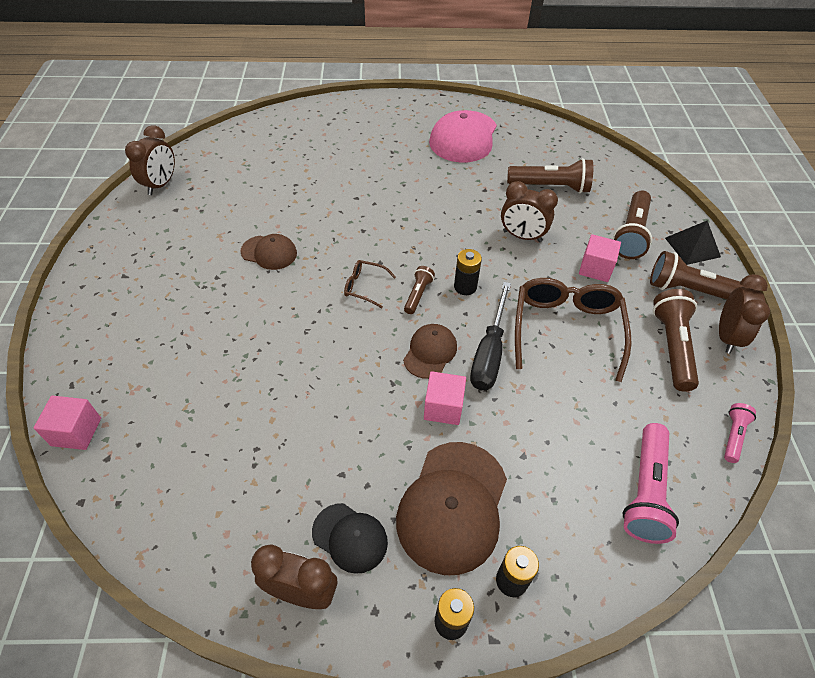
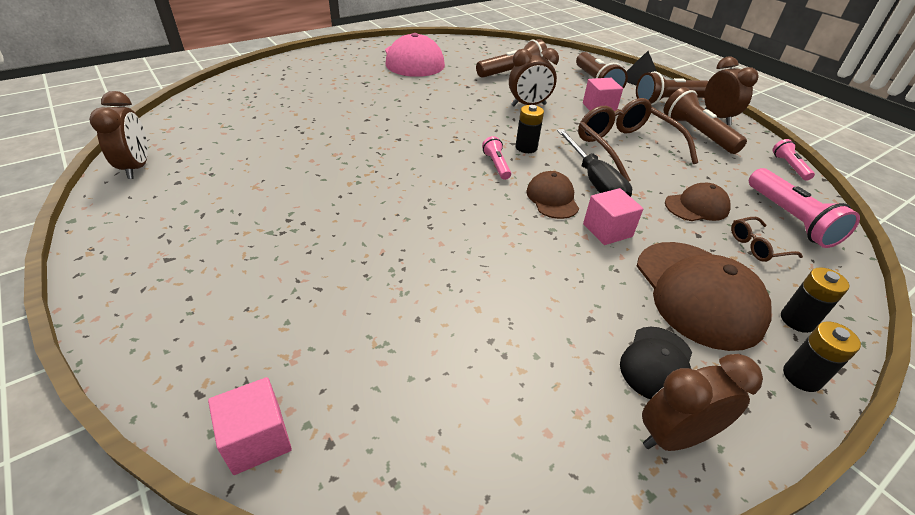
camera: 35 degrees left, 10 degrees down
brown cap [241,234,297,270] -> brown cap moved to [665,183,731,221]
black cap [312,503,388,574] -> black cap turned 120 degrees clockwise [620,327,692,399]
brown glasses [344,260,396,308] -> brown glasses moved to [731,217,803,262]
brown flashlight [404,266,435,314] -> pink flashlight [482,136,511,180]

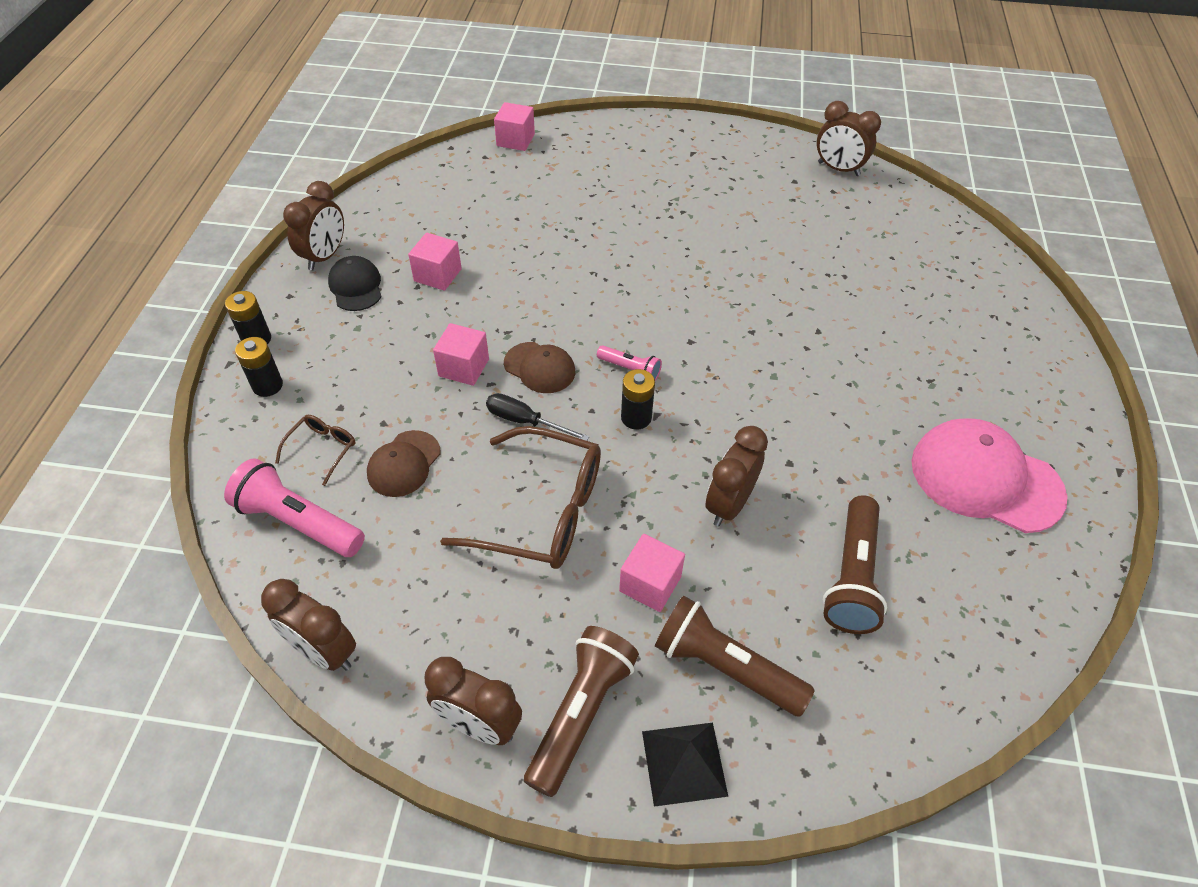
camera: 135 degrees right, 10 degrees up
black screwdriver [557,129,632,197] -> black screwdriver [486,393,590,441], size x0.66
brown cap [637,242,772,351] -> none
brown flashlight [664,87,747,154] -> none
pink flashlight [772,139,815,181] -> brown clock [261,579,356,671]
none -> pink cube [408,233,462,291]

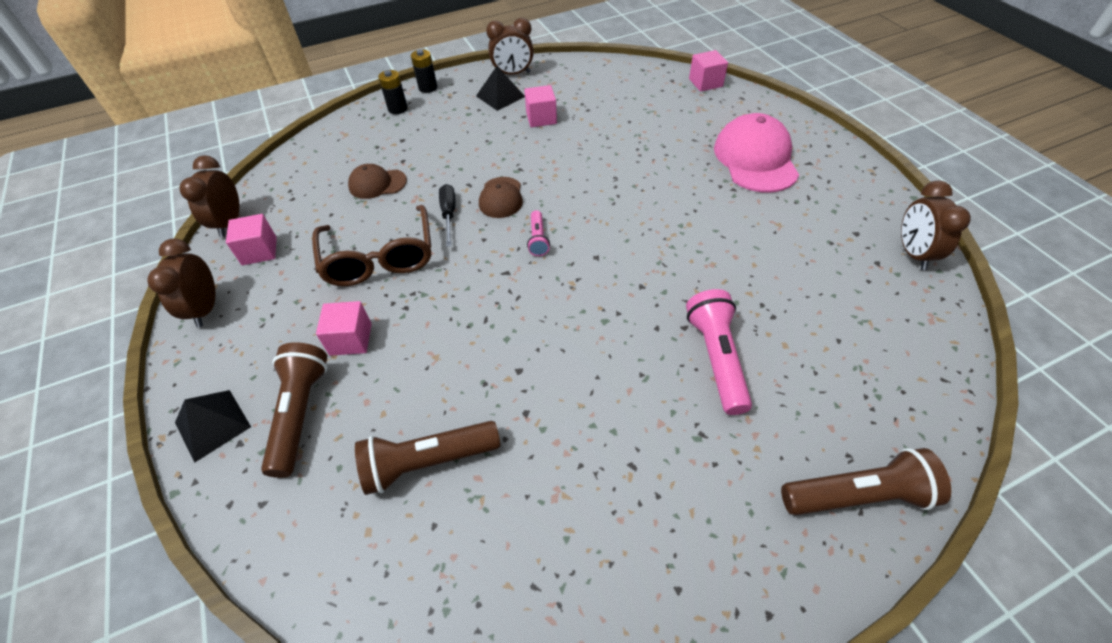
camera: 60 degrees right, 0 degrees up
pink flashlight [224,458,365,557] -> pink flashlight moved to [686,289,752,415]
brown glasses [275,415,356,486] -> none
black cap [328,256,382,311] -> black pyramid [476,66,525,111]
pink cube [433,323,489,386] -> pink cube moved to [226,214,277,265]
brown flashlight [524,626,639,797] -> brown flashlight moved to [781,448,951,515]
black battery [621,369,655,430] -> none
brown clock [705,426,768,527] -> none
pink cap [911,418,1068,533] -> pink cap moved to [714,113,799,193]

